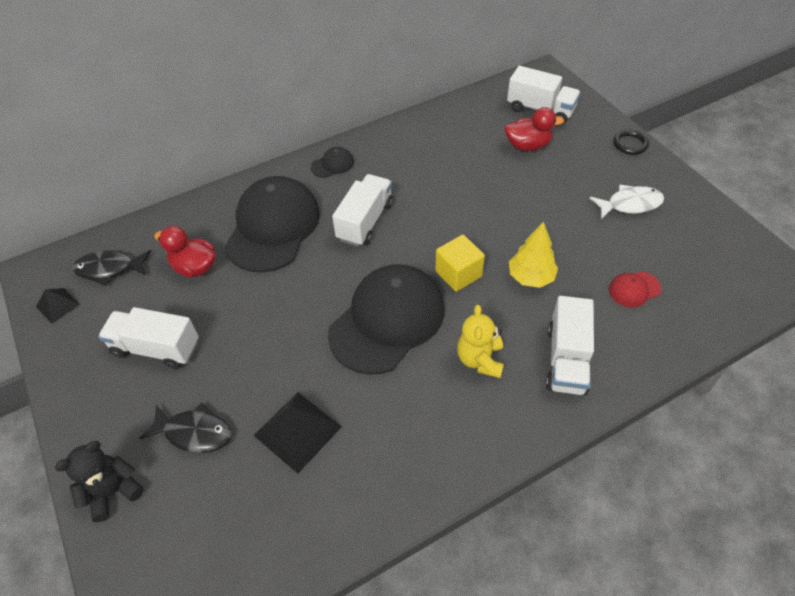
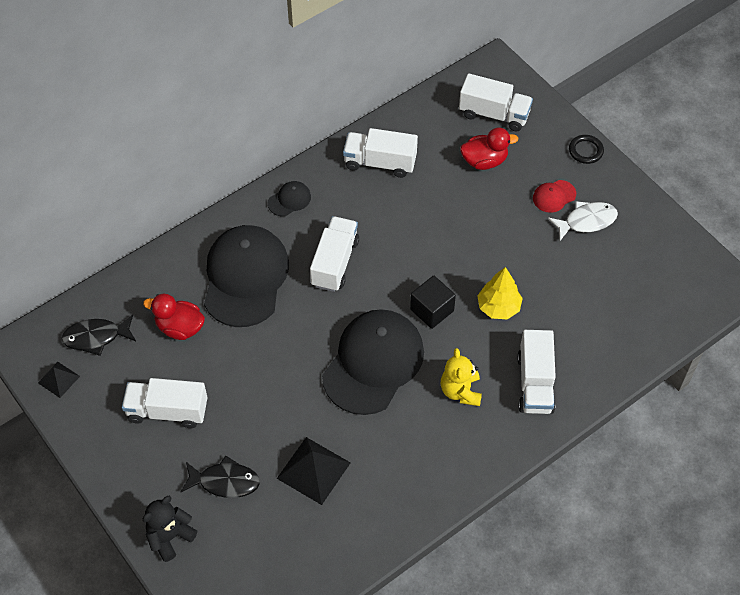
camera: 10 degrees left, 5 degrees up
yellow cube [435,235,485,292] -> black cube [410,276,456,329]
red cap [609,271,661,307] -> red cap moved to [533,180,576,213]
none -> white truck [343,128,418,178]

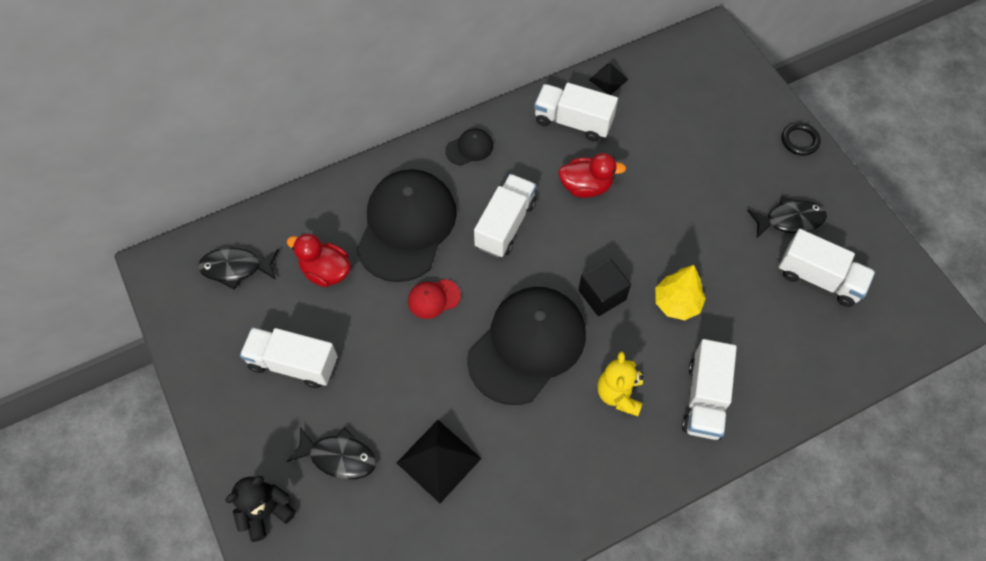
camera: 10 degrees right, 5 degrees up
black pyramid [38,362,80,398] -> black pyramid moved to [589,64,628,95]
white truck [459,73,533,132] -> white truck moved to [779,229,875,307]
red duck [460,128,518,170] -> red duck moved to [558,153,626,198]
red cap [533,180,576,213] -> red cap moved to [408,279,461,319]
white fish [548,201,618,241] -> black fish [747,196,827,238]

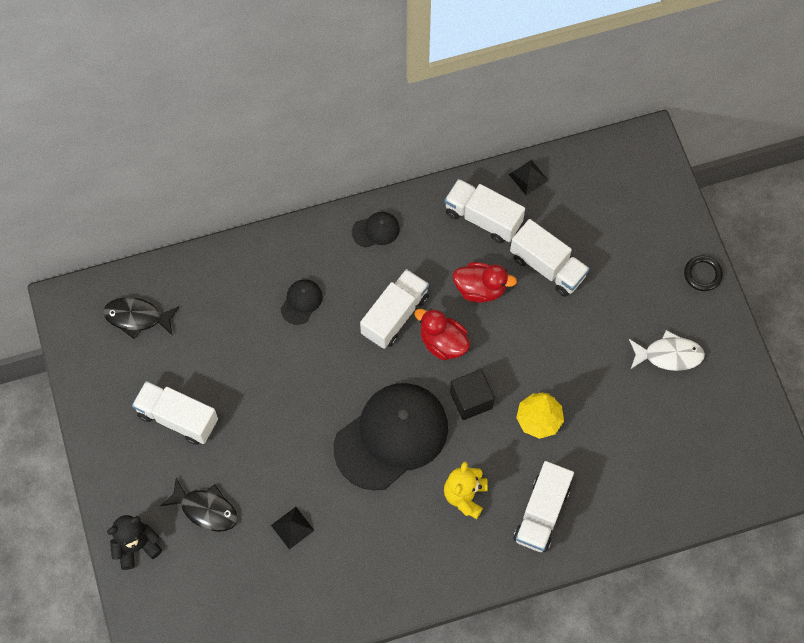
camera: 10 degrees right, 5 degrees up
red duck [287,233,351,287] -> red duck moved to [414,309,470,360]
black cap [356,169,457,282] -> black cap [281,279,322,325], size x0.42
black pyramid [397,420,482,503] -> black pyramid [271,507,315,550], size x0.58
red cap [408,279,461,319] -> none
black fish [747,196,827,238] -> white fish [629,330,705,371]
white truck [779,229,875,307] -> white truck moved to [510,219,589,297]

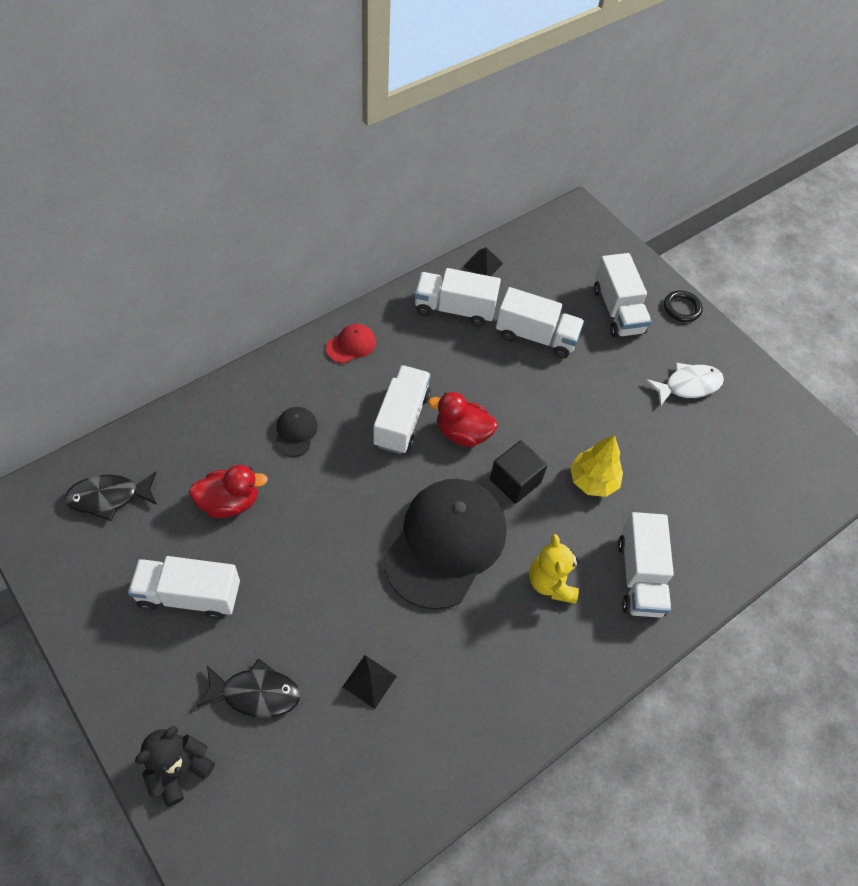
camera: 25 degrees left, 10 degrees down
black cap [352,212,400,248] -> red cap [326,324,376,363]
red duck [453,262,517,303] -> red duck moved to [189,465,268,518]
none -> white truck [594,253,651,338]

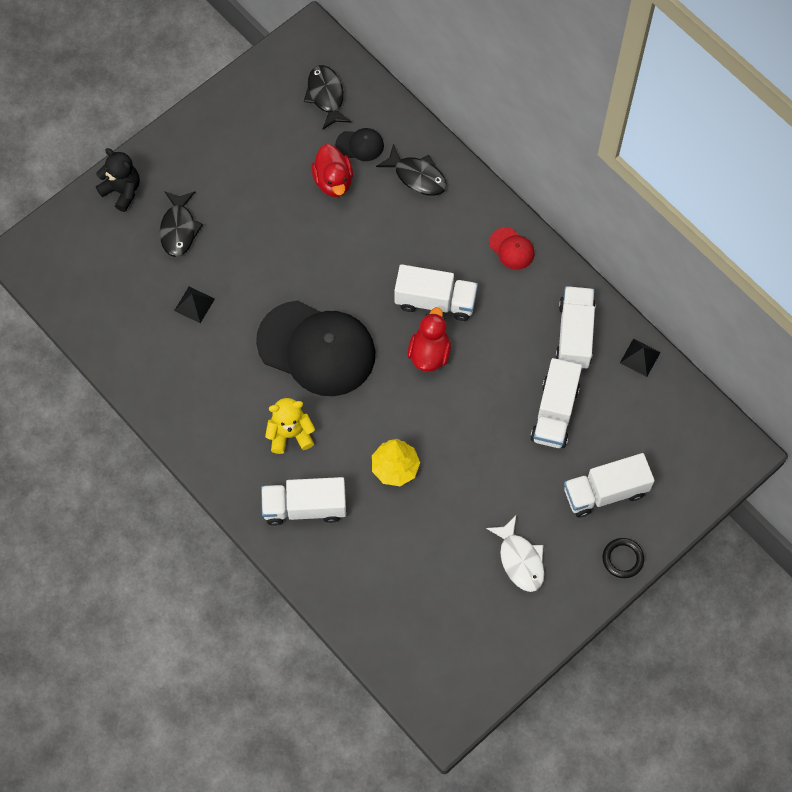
camera: 90 degrees right, 10 degrees up
white truck [128,556,240,619] -> none
black cap [275,407,318,457] -> black cap moved to [335,128,384,161]
black cube [490,441,547,504] -> none
none -> black fish [376,144,447,196]

